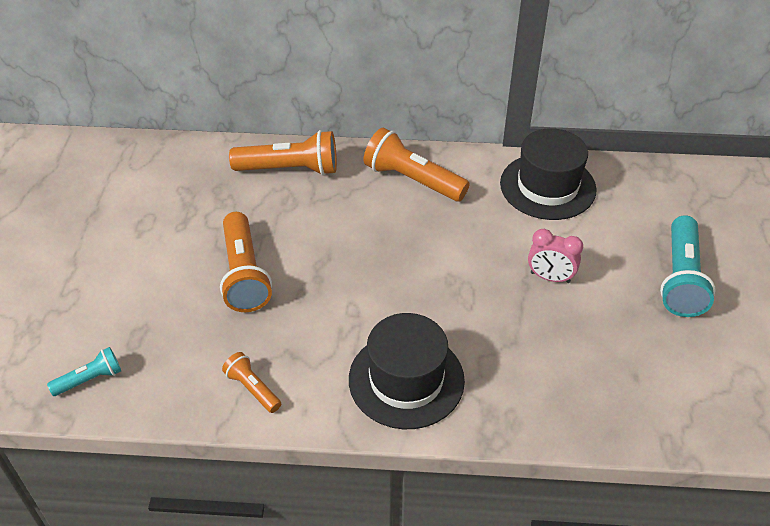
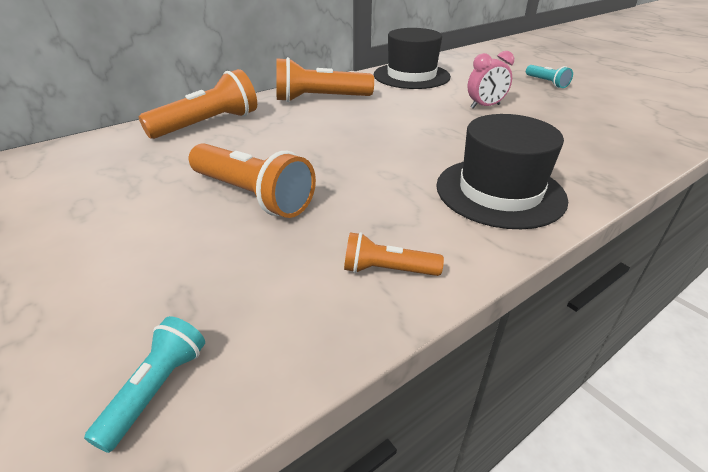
camera: 40 degrees left, 10 degrees down
turquoise flashlight [660,215,716,317] -> turquoise flashlight [526,65,573,88], size x0.54

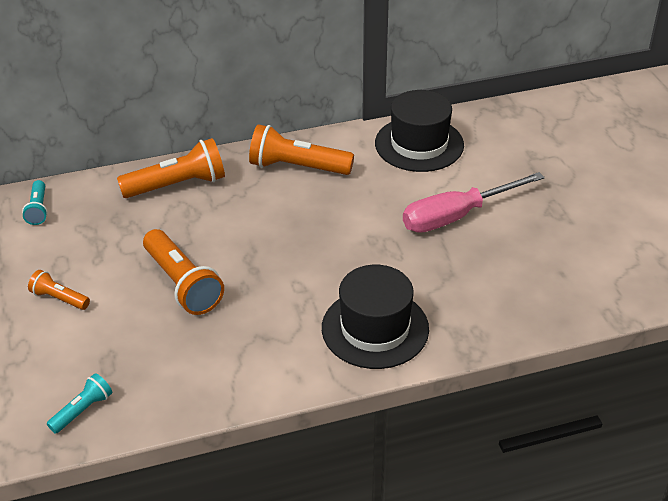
camera: 20 degrees right, 5 degrees up
orange flashlight [344,232,444,276] -> orange flashlight moved to [28,270,90,310]
pink clock [467,51,514,108] -> pink screwdriver [403,172,545,233]
turquoise flashlight [526,65,573,88] -> turquoise flashlight moved to [22,180,48,225]

